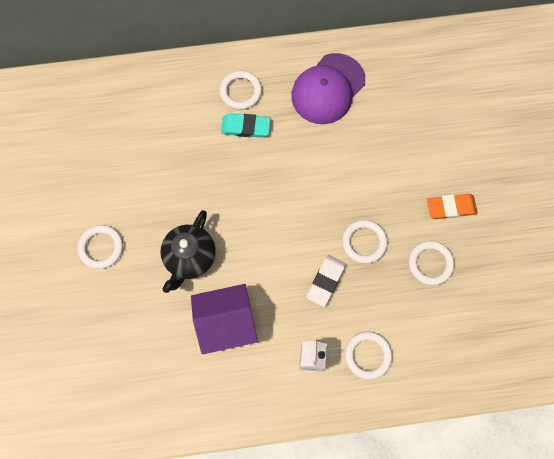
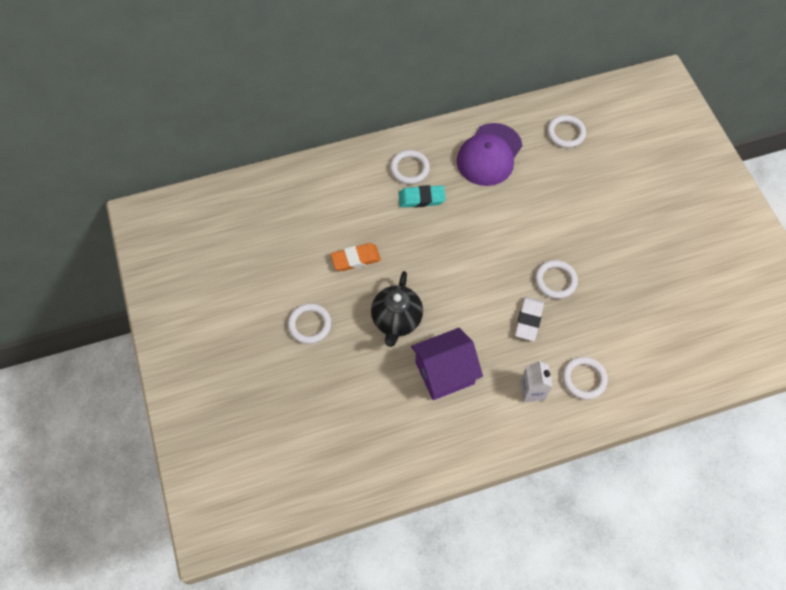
camera: 10 degrees left, 10 degrees down
white ring [409,241,454,285] -> white ring moved to [547,115,586,148]
orange eraser [427,194,478,219] -> orange eraser moved to [331,243,381,271]

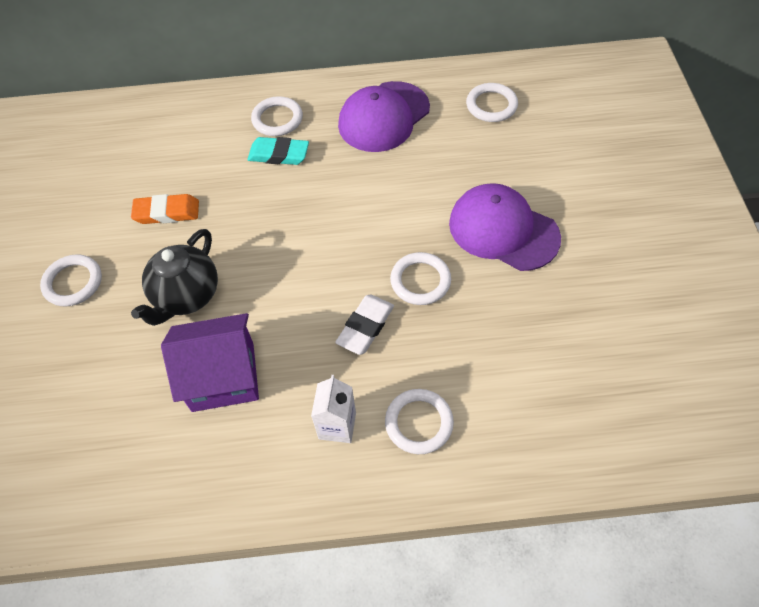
camera: 15 degrees right, 5 degrees down
none -> purple cap [449,183,561,271]

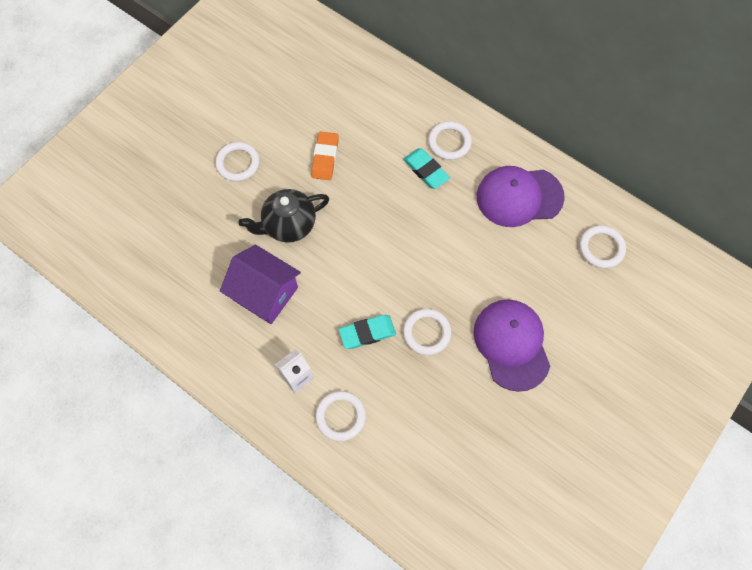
camera: 40 degrees right, 10 degrees up
orange eraser [131,194,199,224] -> orange eraser turned 60 degrees clockwise [311,132,339,180]
white eraser [335,294,394,355] -> turquoise eraser [339,315,396,349]

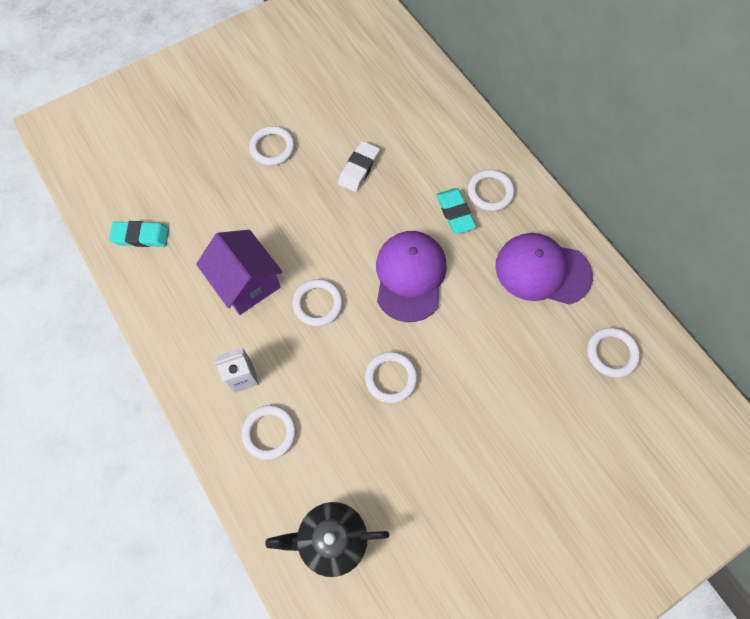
camera: 20 degrees right, 0 degrees up
black teapot [239,189,329,243] -> black teapot moved to [266,502,390,577]
orange eraser [311,132,339,180] -> white eraser [338,141,380,192]
turquoise eraser [339,315,396,349] -> turquoise eraser moved to [109,221,169,247]
purple cap [473,299,550,392] -> purple cap moved to [376,231,447,322]
none -> white ring [293,279,343,326]

